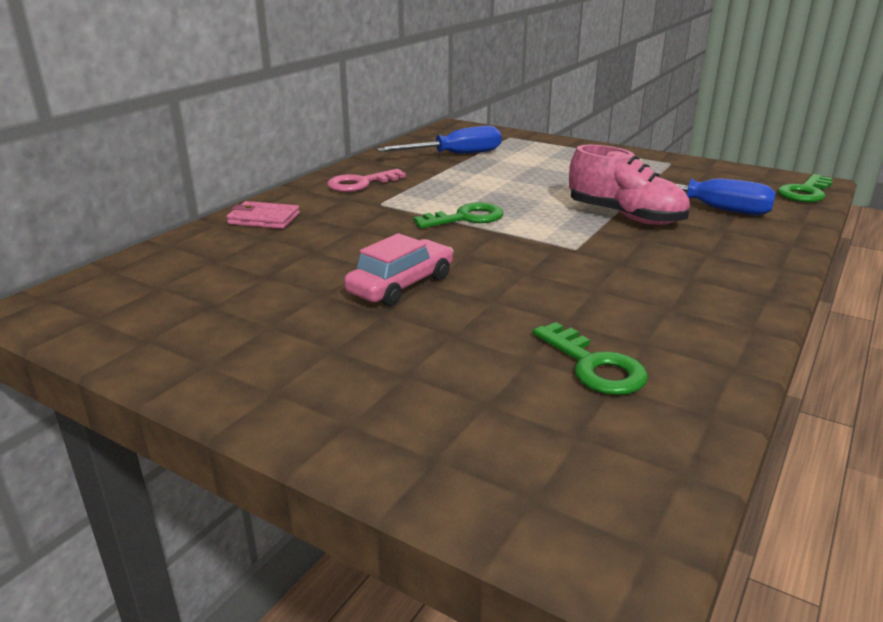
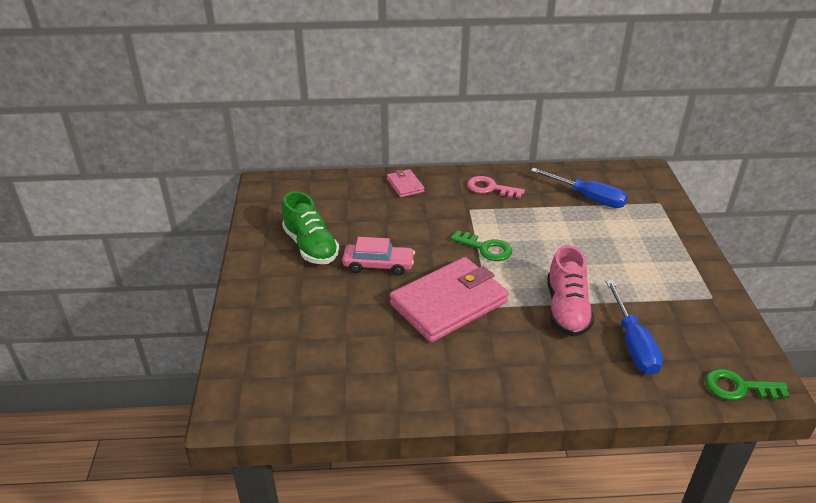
camera: 55 degrees right, 10 degrees up
green key [533,322,648,395] -> none
none -> green shoe [282,191,339,264]
none -> pink wallet [389,257,509,342]

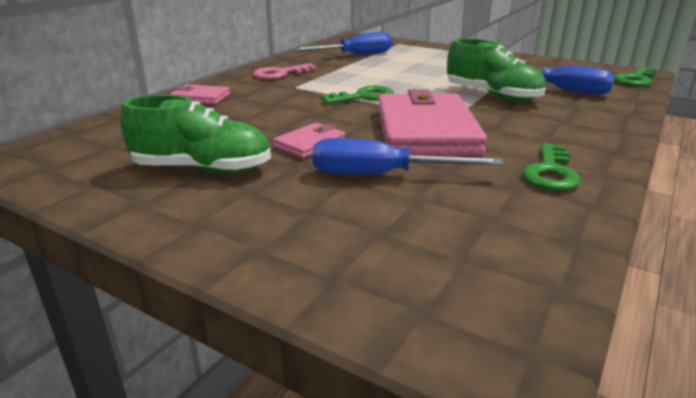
camera: 55 degrees left, 10 degrees down
pink car [342,237,415,275] -> pink wallet [273,123,345,158]
pink shoe [547,245,594,337] -> green shoe [447,38,546,101]
none -> blue screwdriver [312,138,503,175]
none -> green key [523,143,581,191]

